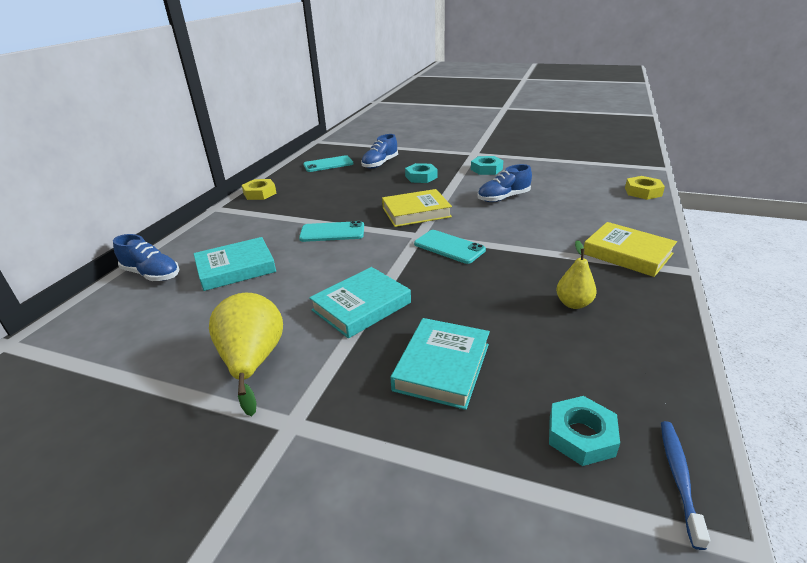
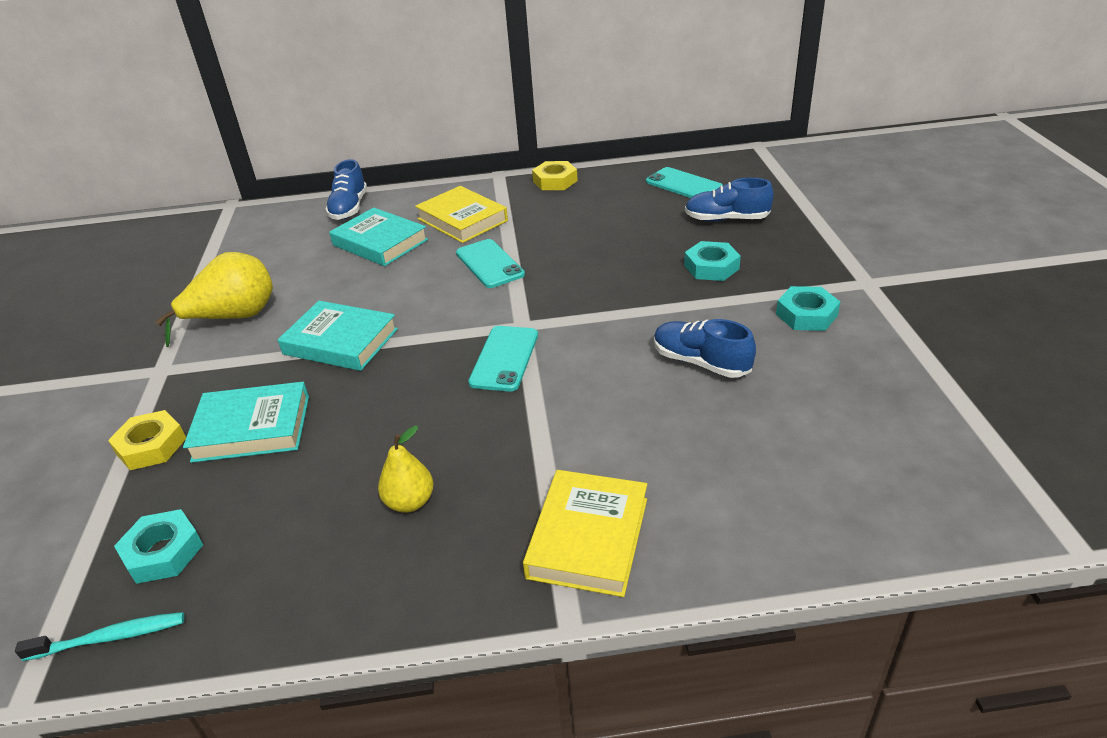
camera: 65 degrees right, 5 degrees up
yellow book [382,189,452,227] -> yellow book moved to [415,186,508,243]
yellow nut [625,176,665,200] -> yellow nut moved to [108,410,186,470]
blue toothbrush [661,421,710,550] -> turquoise toothbrush [15,612,184,661]

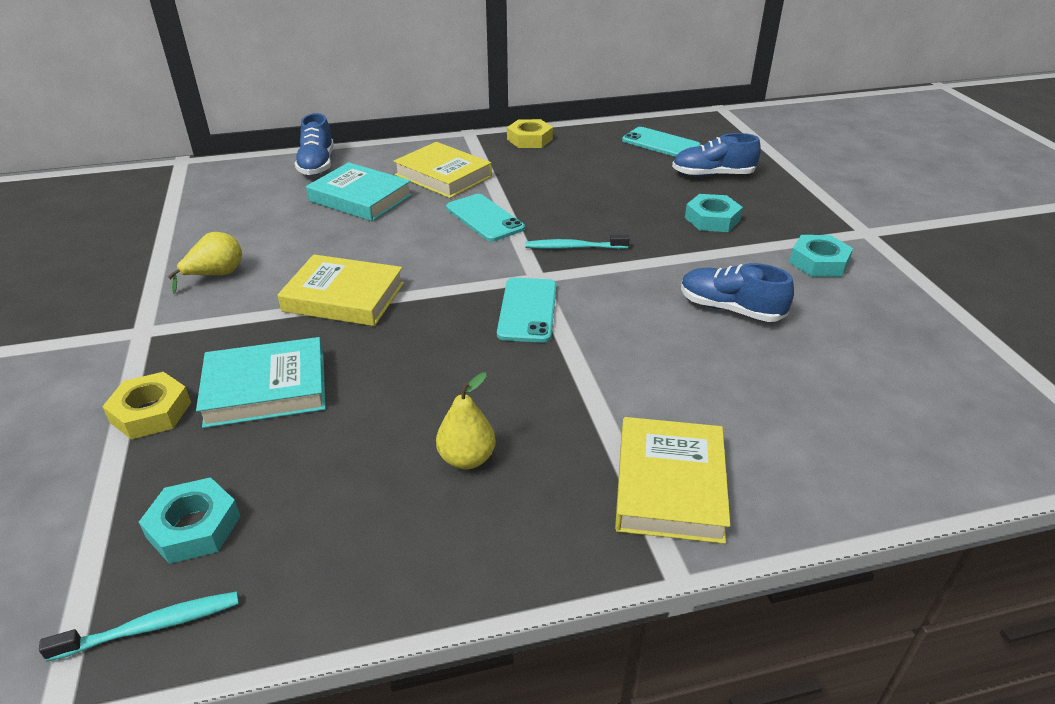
camera: 10 degrees left, 0 degrees up
yellow pear [155,252,273,347] -> yellow pear [167,232,242,294], size x0.60
turquoise book [278,301,398,371] -> yellow book [278,254,404,326]
none -> turquoise toothbrush [525,235,629,249]

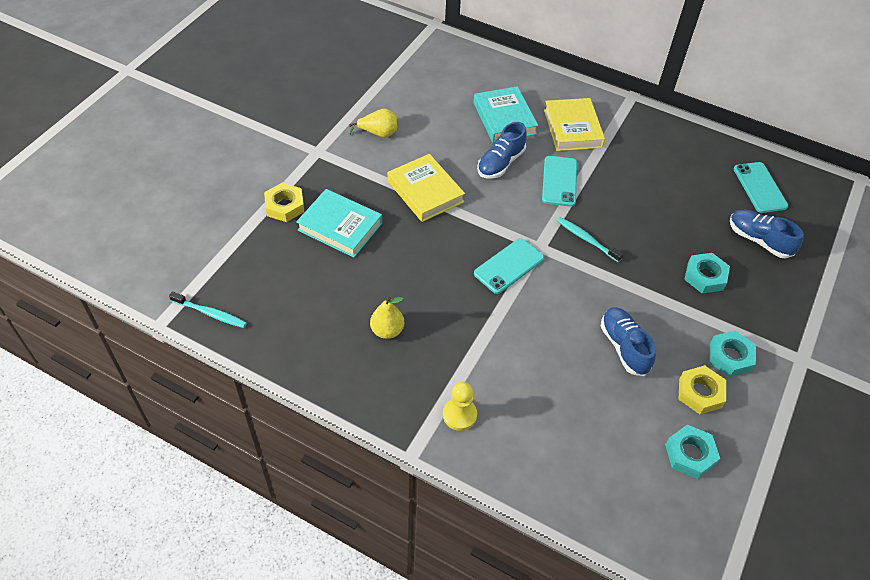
camera: 40 degrees right, 15 degrees up
turquoise nut [139,477,240,564] -> turquoise nut moved to [665,425,720,479]
blue shoe [295,113,334,175] -> blue shoe moved to [477,122,527,178]
yellow nut [507,119,553,148] -> yellow nut moved to [678,365,726,414]
yellow book [615,417,730,544] -> yellow pawn [443,382,477,431]

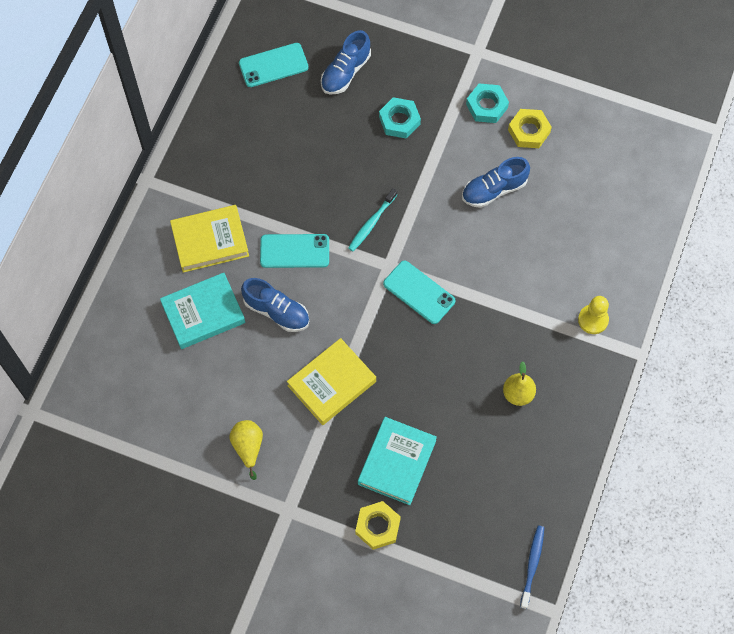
camera: 95 degrees left, 15 degrees up
turquoise toothbrush [169,292,247,328] -> blue toothbrush [520,525,544,609]
turquoise nut [665,425,720,479] -> none

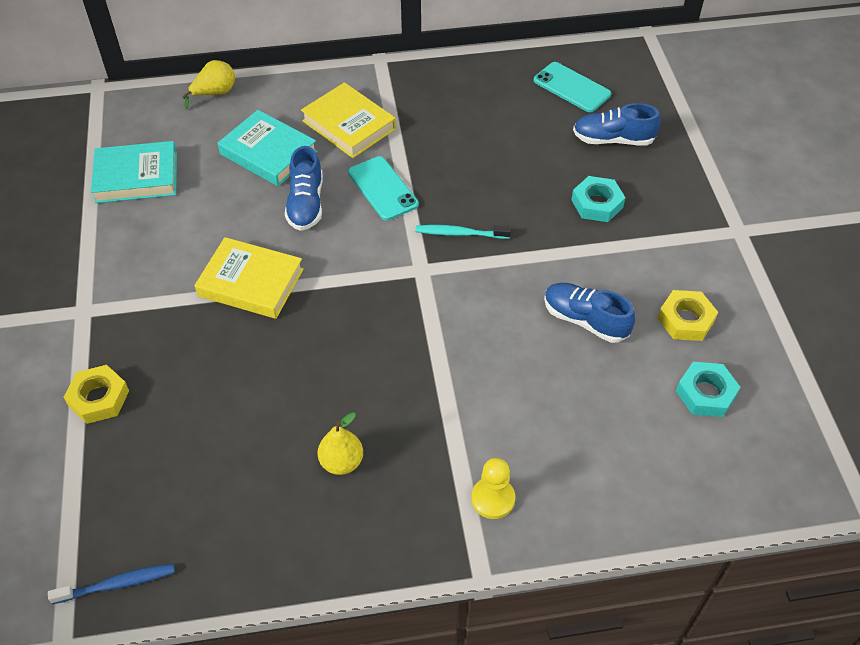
camera: 60 degrees right, 15 degrees down
yellow pear [229,420,263,480] -> yellow pear moved to [182,60,235,109]
turquoise book [358,417,437,505] -> turquoise book moved to [91,141,177,203]
turquoise phone [383,261,455,324] -> none
turquoise nut [466,84,509,123] -> turquoise nut moved to [676,362,740,417]

